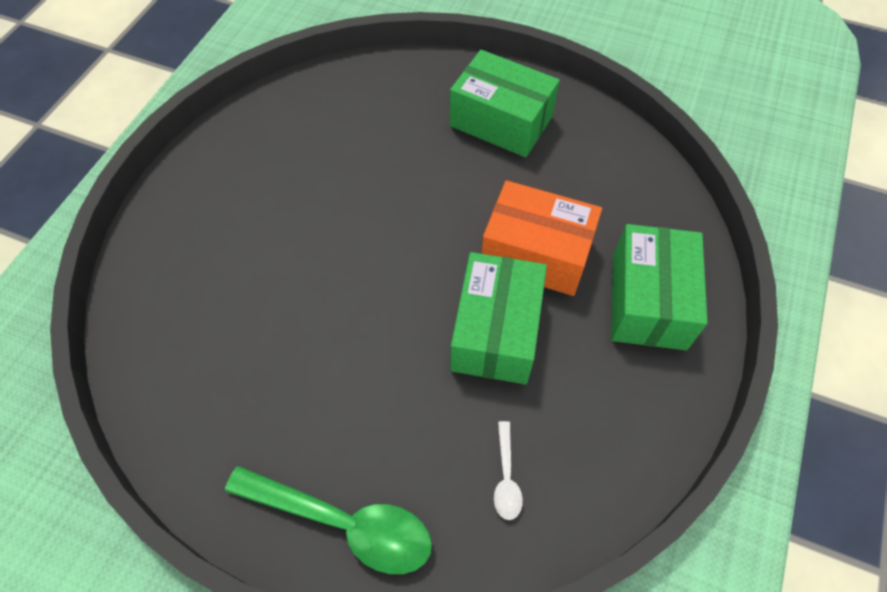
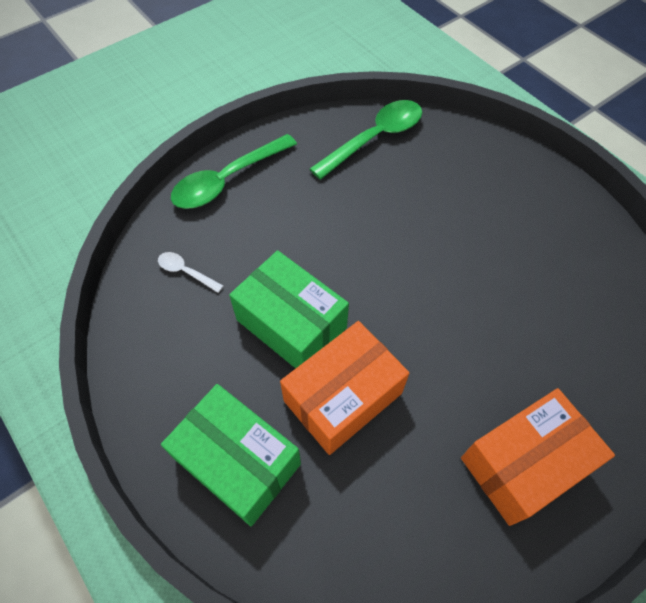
camera: 120 degrees right, 0 degrees up
green box [450,50,560,157] -> orange box [461,388,615,526]
none -> green spoon [310,100,422,180]

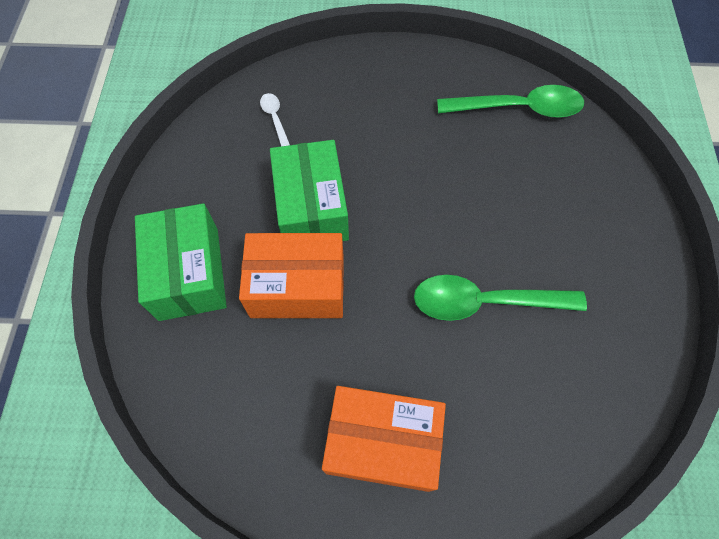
camera: 40 degrees right, 5 degrees up
green spoon [171,134,297,209] -> green spoon moved to [414,275,587,321]

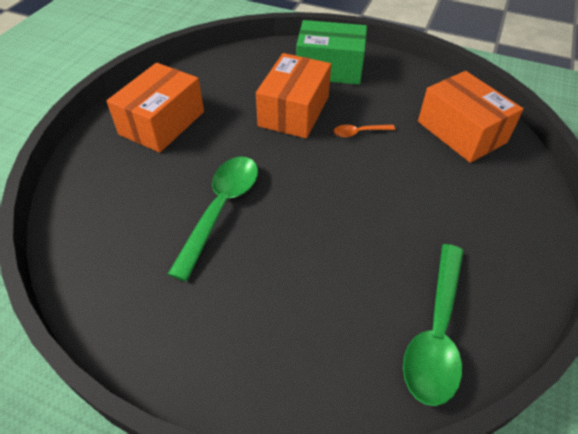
camera: 110 degrees right, 15 degrees down
white spoon [260,93,290,146] -> orange box [418,71,524,163]
green box [270,140,349,241] -> orange spoon [334,125,395,137]

